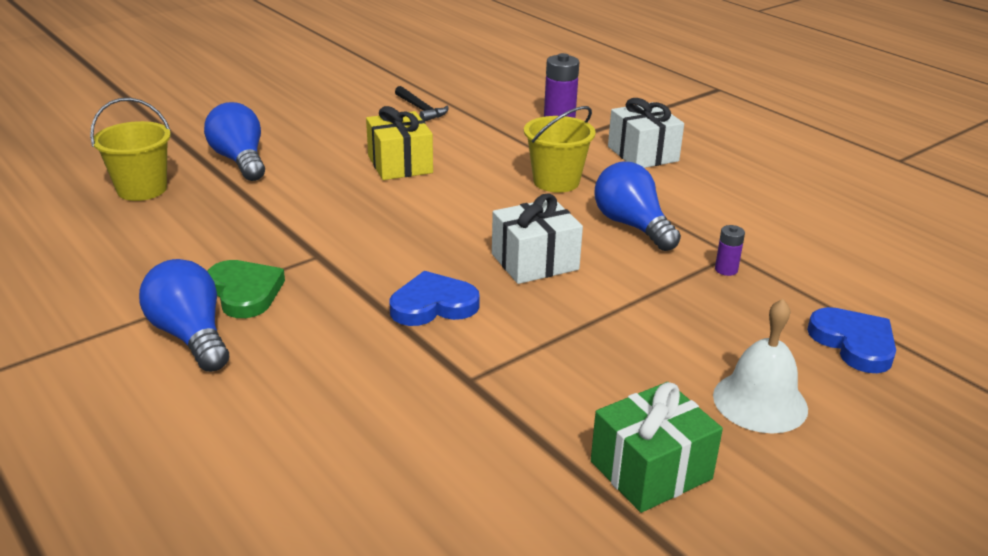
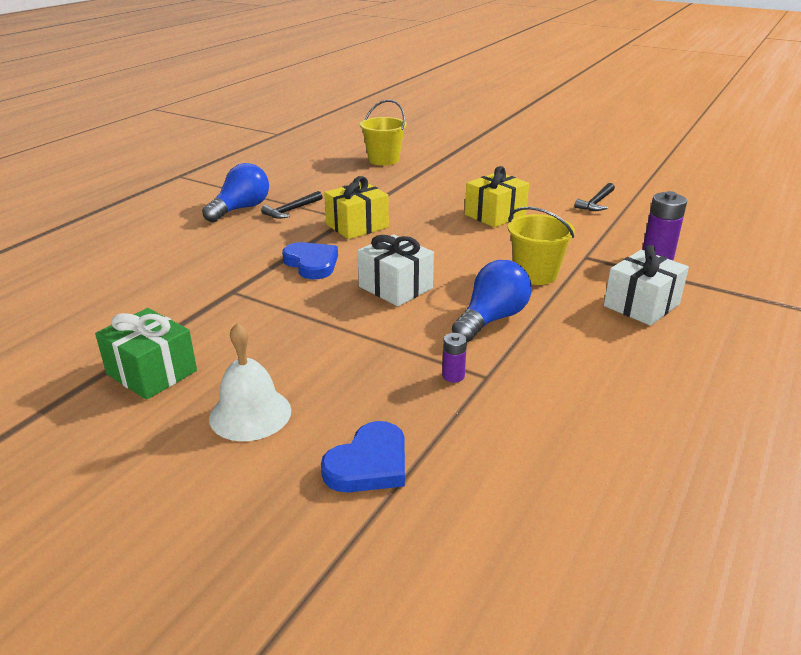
camera: 70 degrees right, 0 degrees up
blue light bulb [204,102,265,181] -> none
green heart [207,260,285,318] -> black hammer [261,191,323,219]
none -> yellow gift [324,176,389,239]

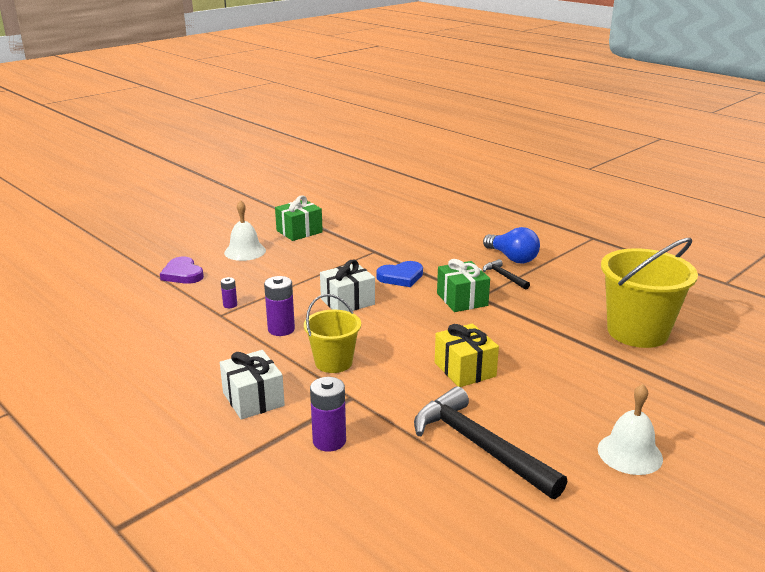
camera: 105 degrees right, 5 degrees down
blue heart [321,421,405,492] -> purple heart [160,257,204,284]
yellow gift [324,176,389,239] -> green gift [437,259,490,312]
yellow bucket [360,100,407,166] -> yellow bucket [601,238,698,348], size x1.69
blue light bulb [452,260,532,342] -> purple battery [264,276,295,336]
black hammer [574,183,615,211] -> black hammer [414,386,567,499], size x2.10
none -> white bell [598,384,663,475]

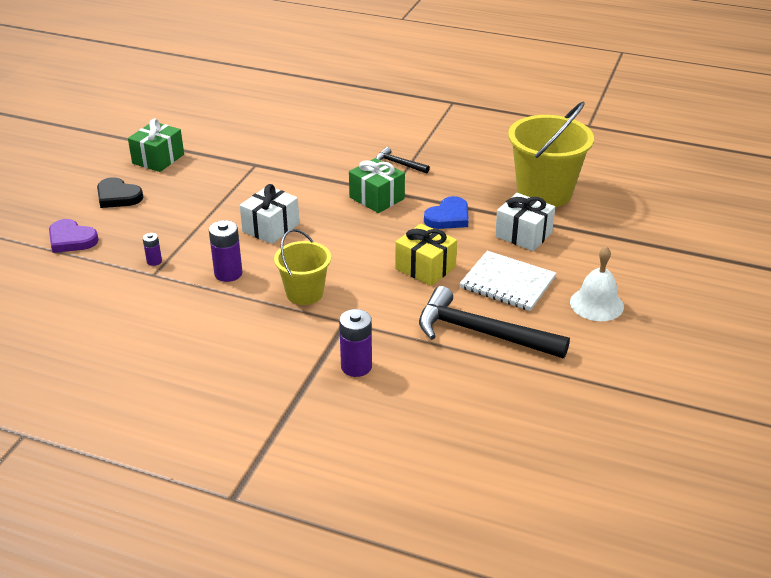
camera: 25 degrees left, 10 degrees up
white gift [220,350,285,420] -> white gift moved to [495,193,555,251]
white bell [224,200,266,261] -> black heart [97,177,143,208]
blue heart [376,261,423,287] -> blue heart moved to [424,196,469,229]
blue light bulb [483,227,540,264] -> none
none -> white notebook [460,251,556,311]

